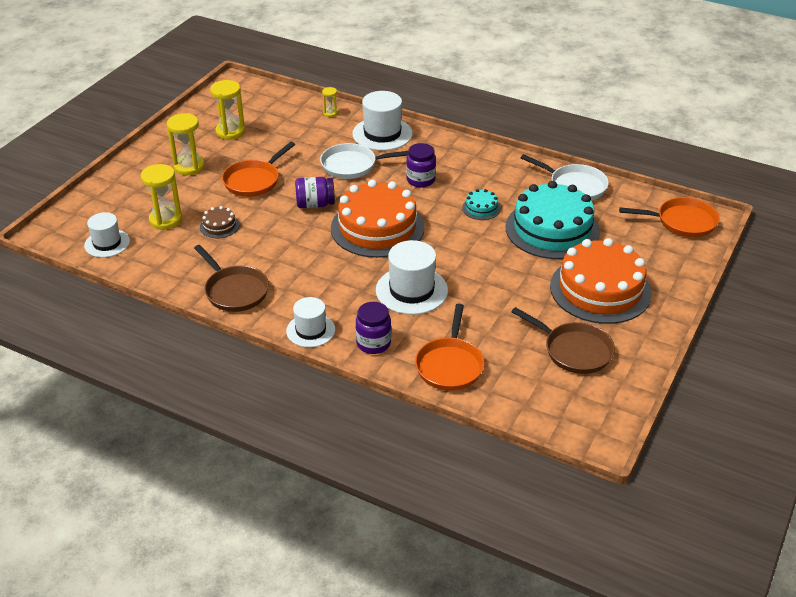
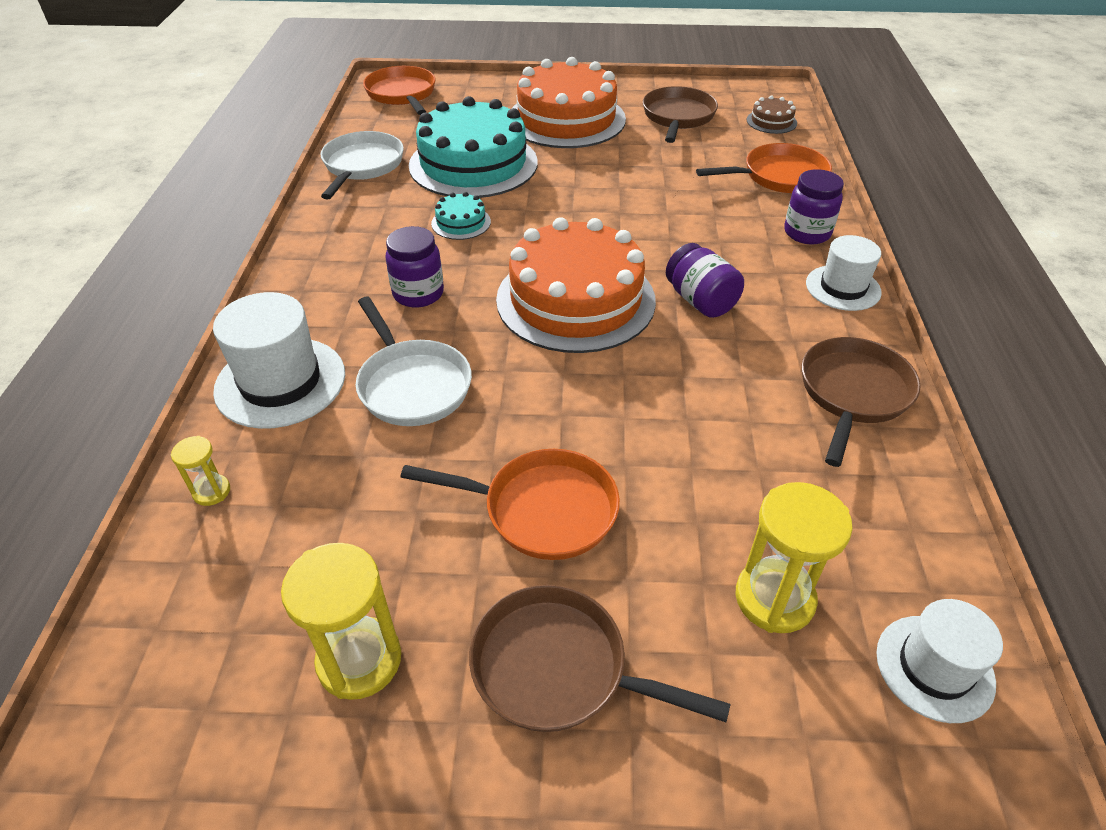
camera: 115 degrees left, 5 degrees up
yellow hourglass [167,113,205,175] -> brown pan [469,585,731,732]
brown cake [200,206,239,238] -> brown cake moved to [747,95,797,134]
purple jar [295,177,335,208] -> purple jar moved to [666,243,744,318]
white hat [376,240,448,315] -> none

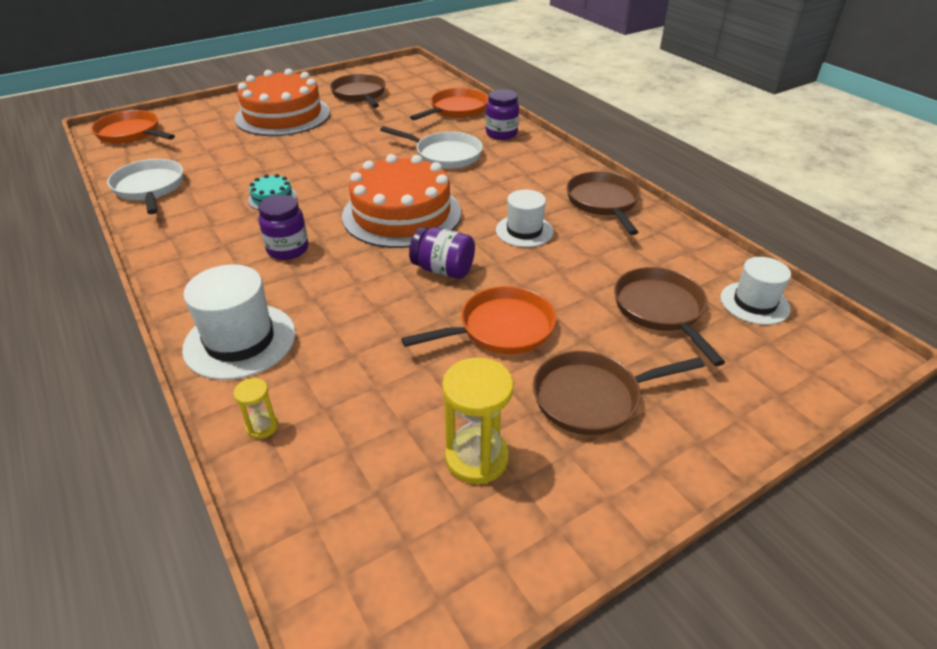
camera: 35 degrees left, 5 degrees down
white pan [356,297,472,426] -> white pan moved to [380,126,483,169]
turquoise cake [409,96,538,198] -> none
purple jar [666,243,744,318] -> purple jar moved to [409,227,475,279]
yellow hourglass [735,482,853,633] -> brown pan [614,267,725,366]
brown cake [747,95,797,134] -> none
white hat [806,235,882,311] -> white hat moved to [496,190,554,247]

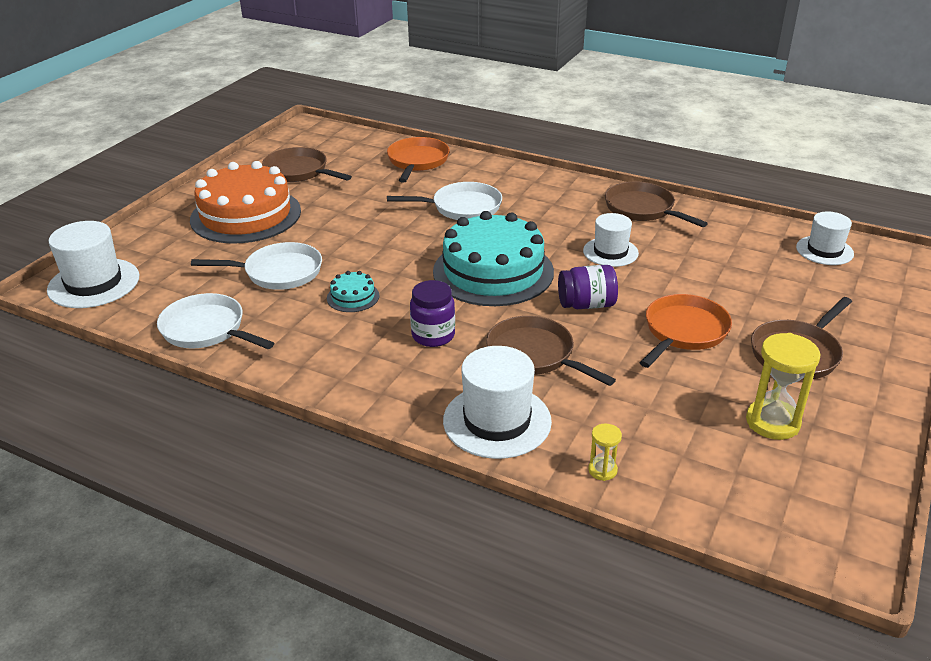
camera: 30 degrees left, 5 degrees down
orange pan [91,110,175,144] -> white hat [47,221,139,308]
orange cake [342,154,461,248] -> turquoise cake [433,211,554,306]
purple jar [486,89,519,140] -> none
brown pan [614,267,725,366] -> brown pan moved to [486,316,616,386]
none -> white pan [191,242,322,290]

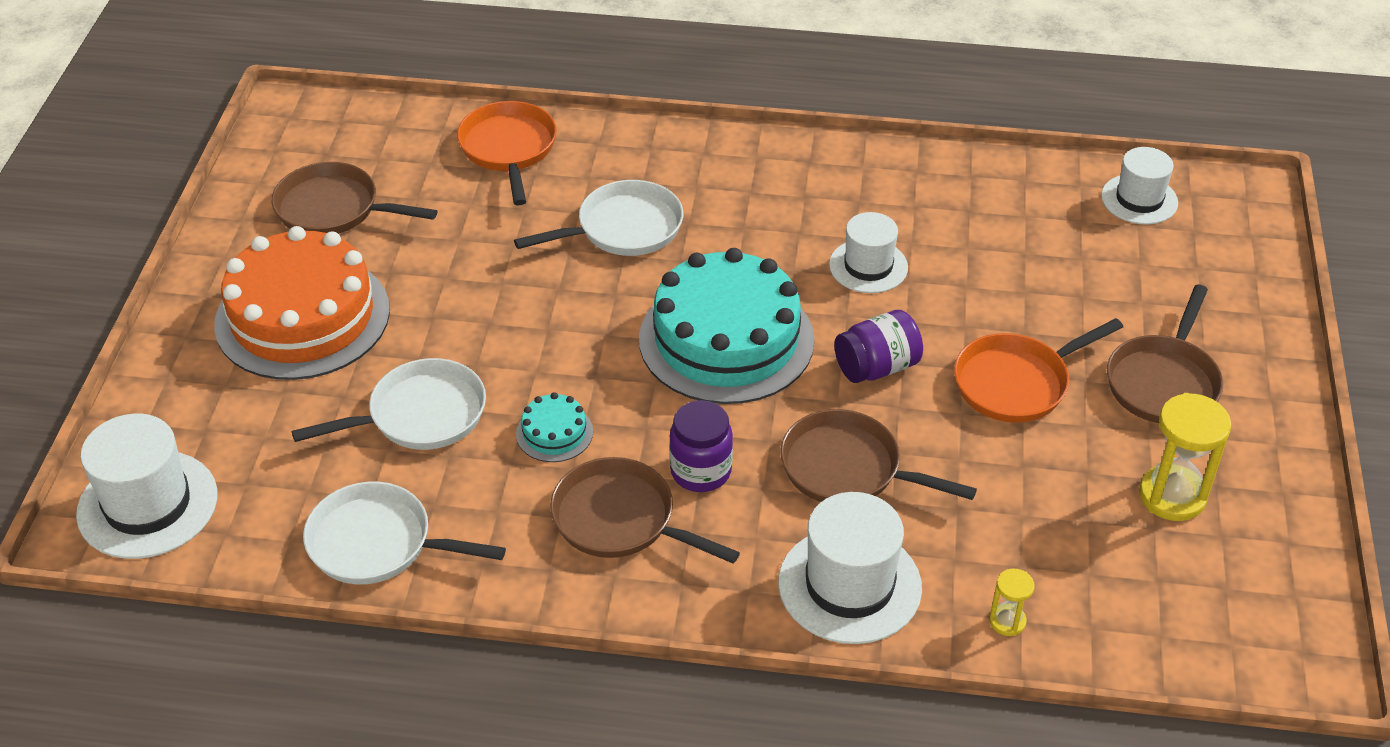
camera: 20 degrees left, 10 degrees up
brown pan [605,181,708,227] -> brown pan moved to [550,457,740,564]
orange pan [640,294,732,368] -> orange pan turned 135 degrees counterclockwise [954,318,1123,423]

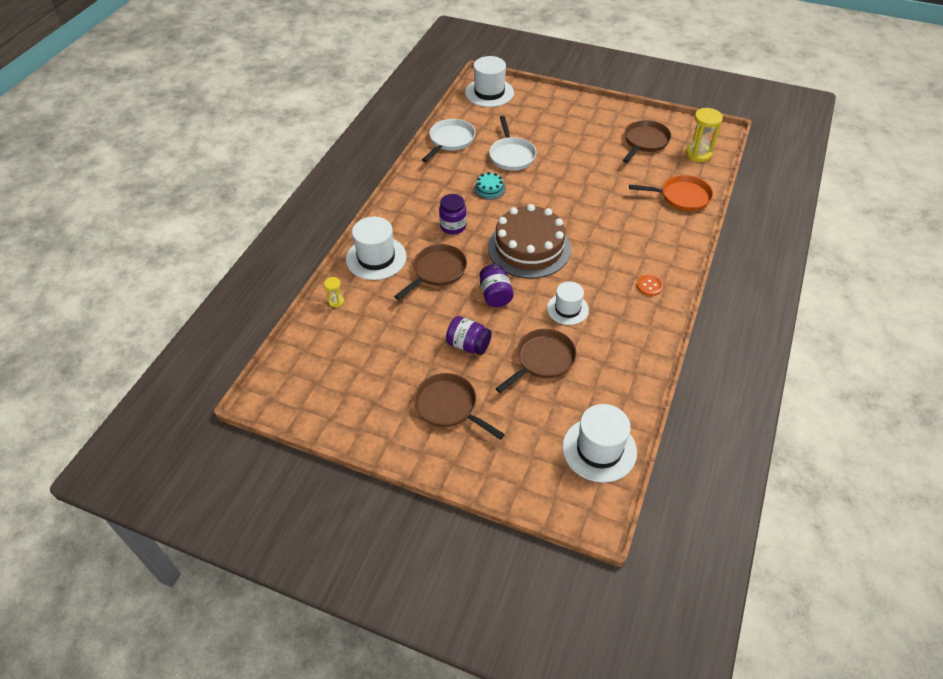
camera: 105 degrees right, 5 degrees up
orange cake [214,226,390,380] -> none
white pan [514,180,683,256] -> none
brown pan [550,457,740,564] -> brown pan moved to [495,329,577,393]
turquoise cake [639,248,814,404] -> brown cake [488,204,571,278]
orange pan [954,318,1123,423] -> purple jar [446,316,492,355]
white hat [1101,147,1178,225] -> white hat [562,404,637,483], size x1.54
yellow hourglass [1139,393,1231,521] -> yellow hourglass moved to [686,108,723,162]
none -> orange button [637,275,663,296]

